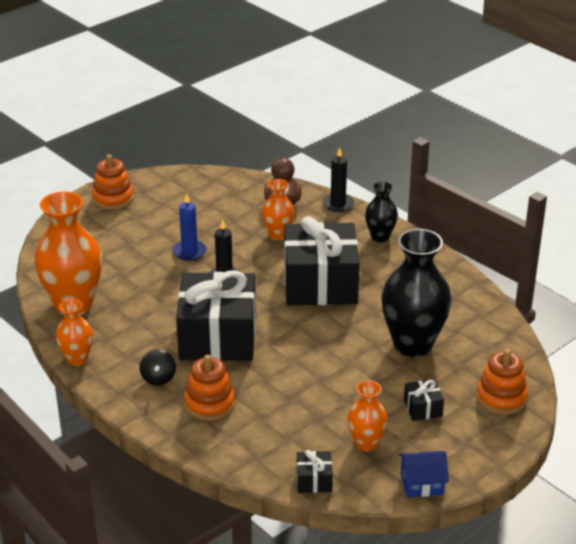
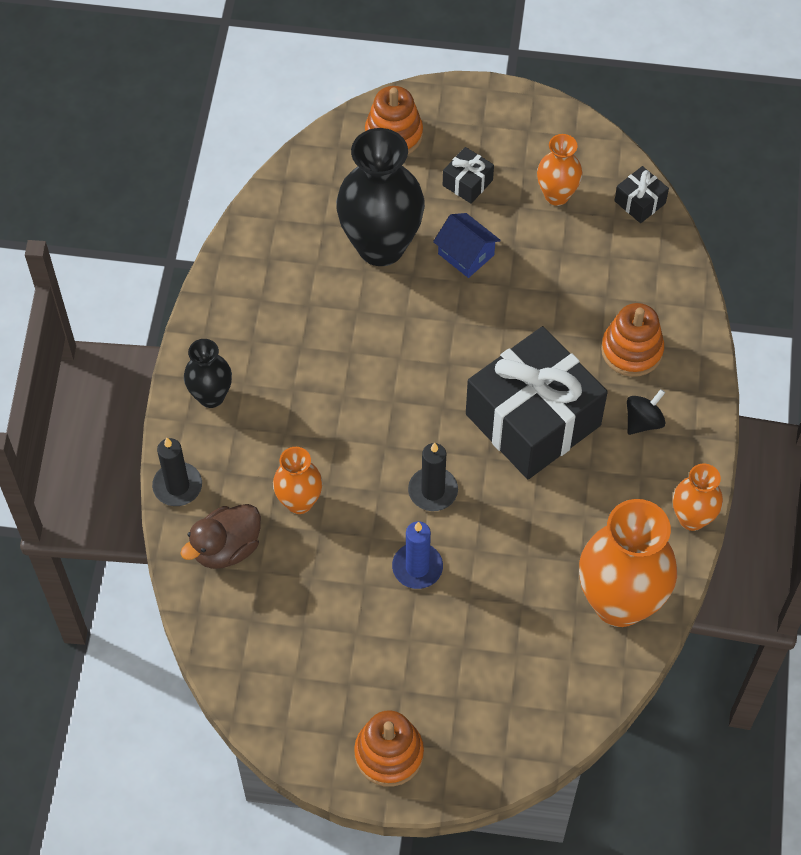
camera: 130 degrees left, 25 degrees up
black gift [284,216,359,305] -> none
blue house [399,451,449,497] -> blue house moved to [433,213,501,278]

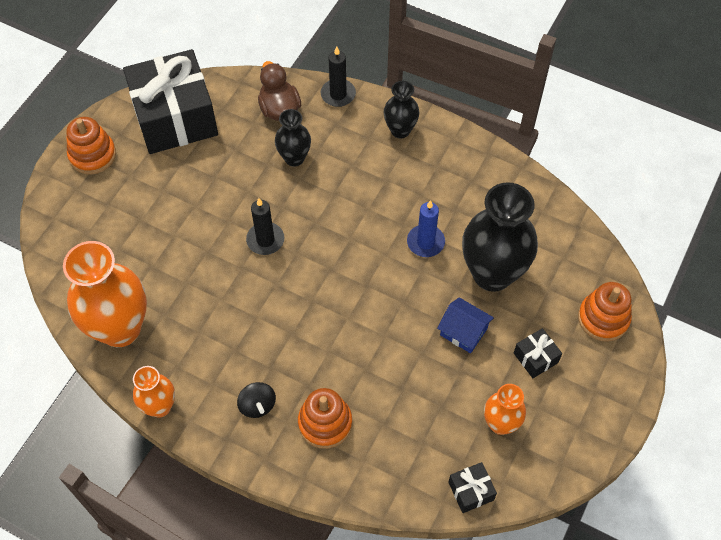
camera: 110 degrees right, 0 degrees up
orange vase [273,447,323,514] -> black vase [275,109,311,167]
blue candle [392,521,443,589] -> blue candle moved to [407,200,445,257]
blue house [433,213,501,278] -> blue house turned 60 degrees clockwise [437,297,494,353]
black gift [466,326,608,479] -> black gift moved to [123,49,218,154]

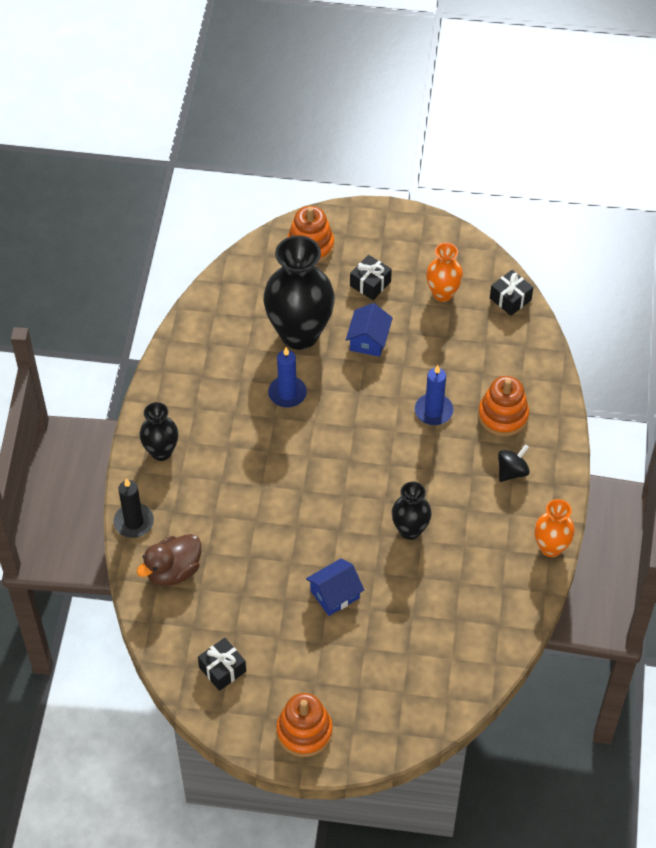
camera: 110 degrees left, 5 degrees down
orange vase [63,241,147,347] -> none
black gift [123,49,218,154] -> black gift [198,638,246,691], size x0.40
black candle [246,198,285,255] -> none
black vase [275,109,311,167] -> black vase moved to [392,482,432,540]
none -> blue house [306,559,364,616]
none -> blue candle [415,365,453,425]

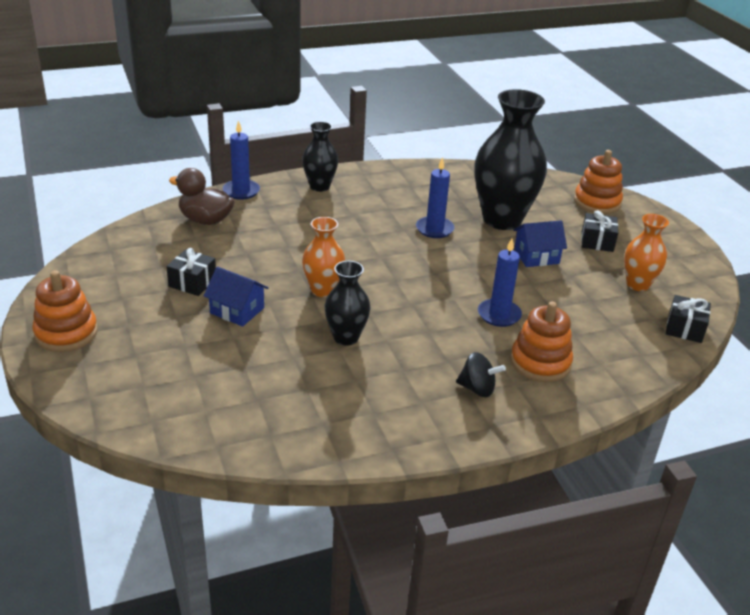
camera: 60 degrees right, 20 degrees down
black candle [113,478,154,538] -> blue candle [223,120,260,200]
black gift [198,638,246,691] -> black gift moved to [166,248,216,296]
orange vase [534,499,575,557] -> orange vase moved to [302,217,345,297]

